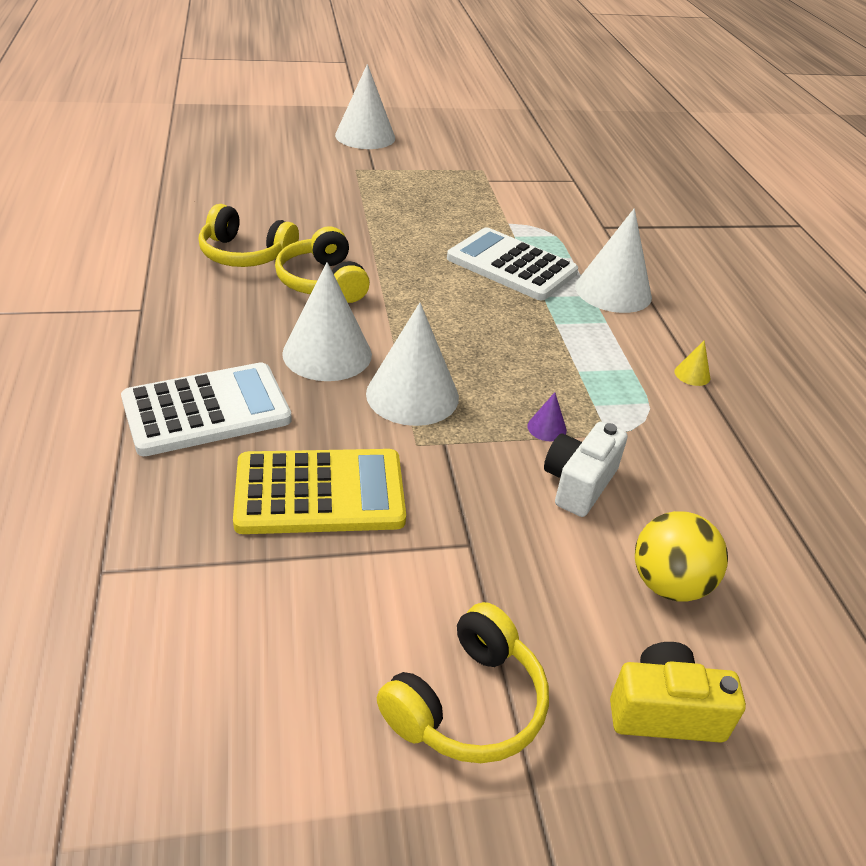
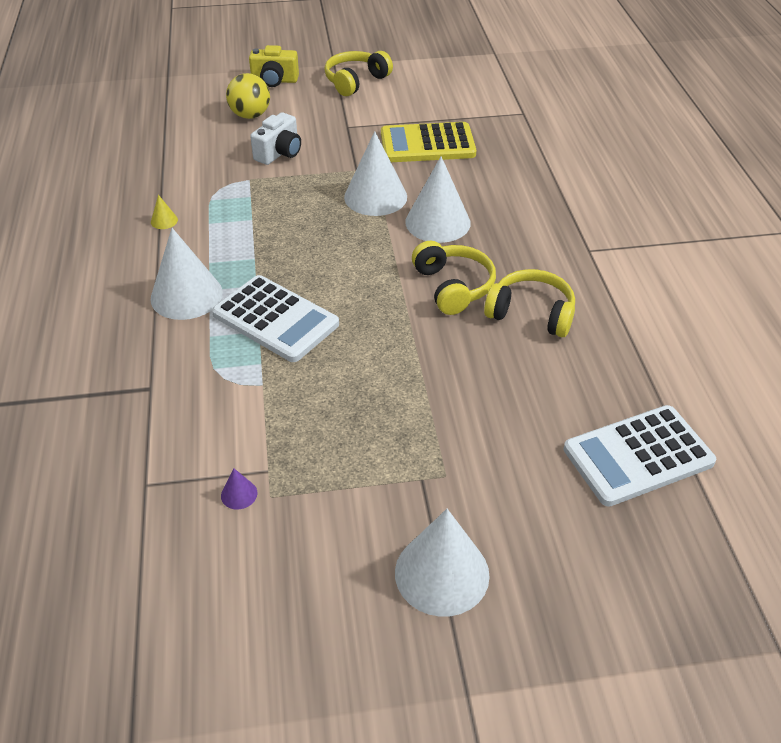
camera: 175 degrees left, 5 degrees up
white calculator [121,362,292,456] -> white calculator moved to [564,405,716,507]
purple cone [527,392,567,441] -> purple cone moved to [221,469,257,510]

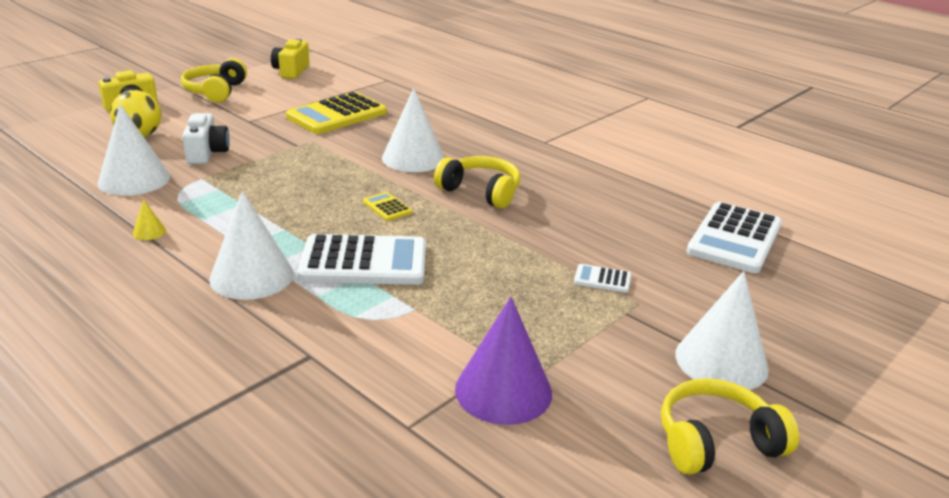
camera: 40 degrees left, 15 degrees down
purple cone [221,469,257,510] -> purple cone [455,297,552,425], size x2.42
white cone [344,131,407,216] -> white cone moved to [98,104,170,196]
yellow headphones [484,269,575,337] -> yellow headphones moved to [661,378,799,475]
none -> yellow camera [271,38,309,79]
none -> yellow calculator [363,192,412,221]
none -> white calculator [574,264,631,293]

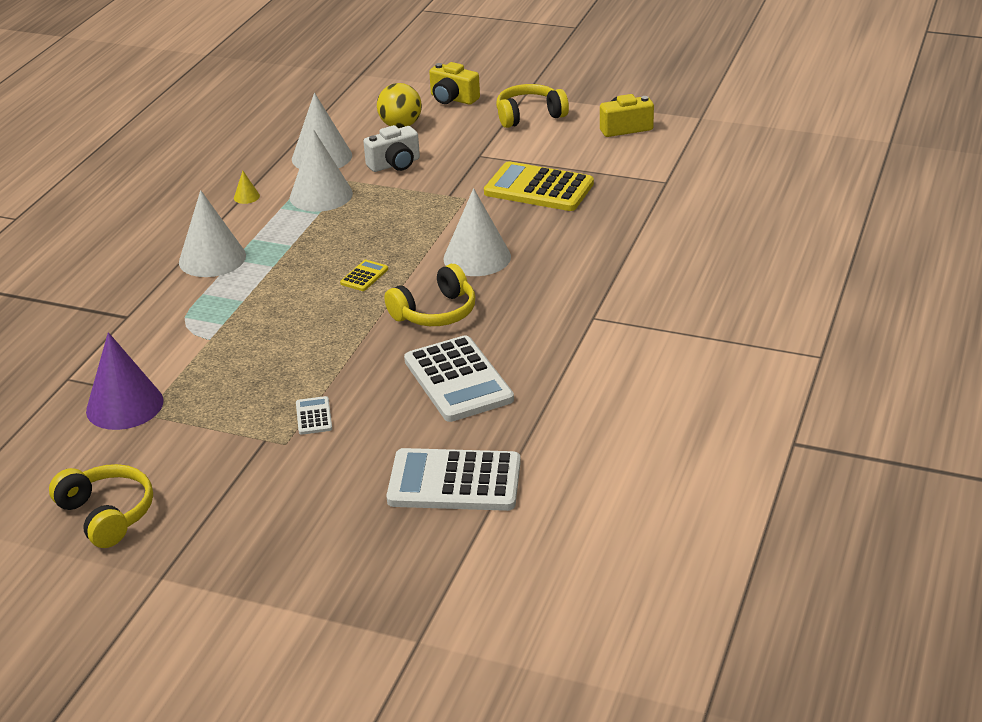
camera: 70 degrees right, 5 degrees up
white calculator [298,234,426,285] -> white calculator moved to [404,335,514,422]
yellow headphones [434,156,521,208] -> yellow headphones turned 45 degrees clockwise [384,264,475,326]
white cone [675,271,769,390] -> white cone moved to [290,129,353,212]

